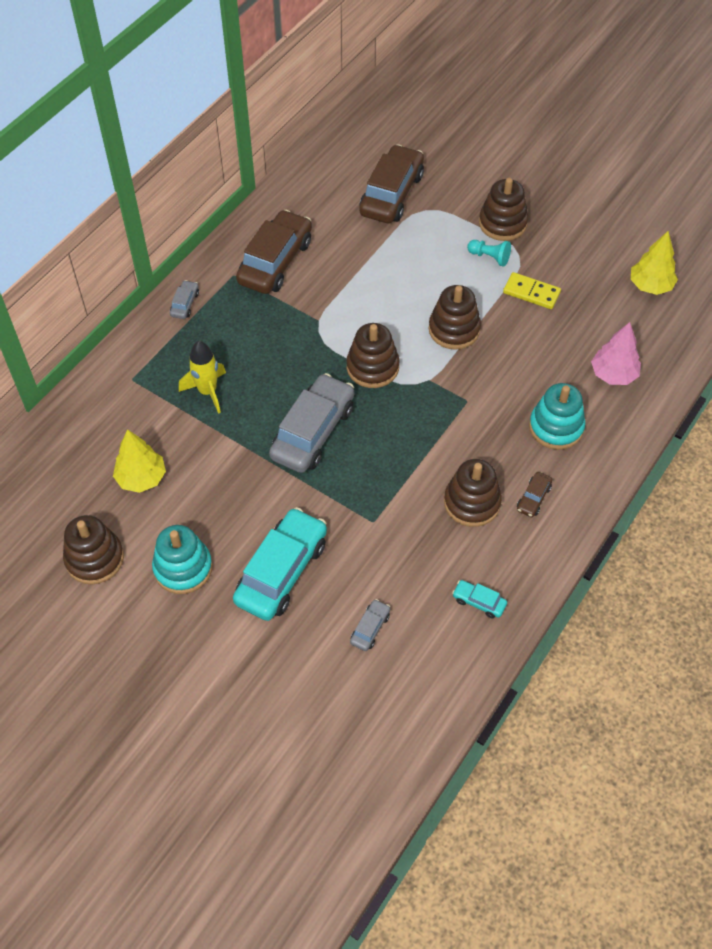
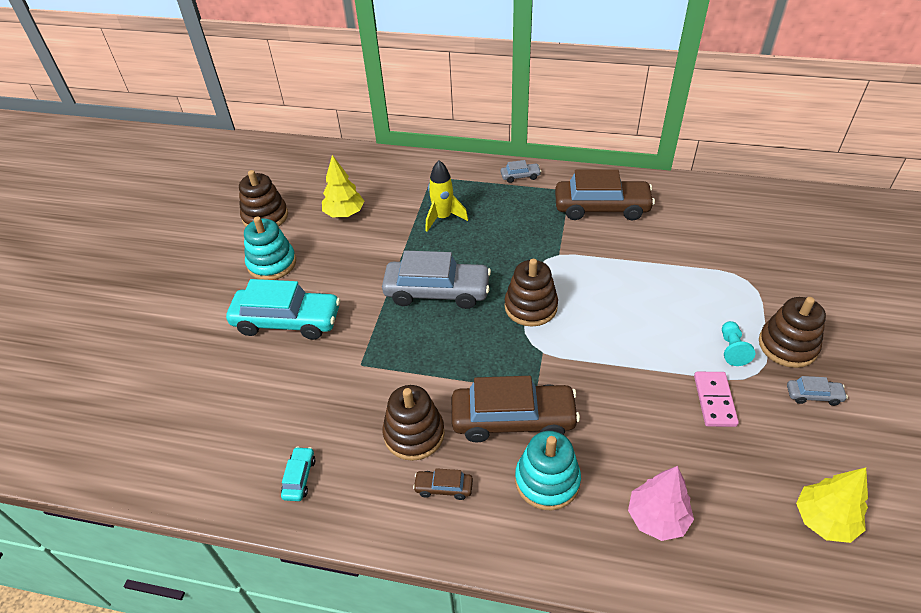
camera: 70 degrees right, 10 degrees down
grey car [350,599,390,651] -> grey car moved to [787,376,848,406]
brown car [359,144,424,223] -> brown car moved to [452,376,580,443]
brown stacking toy [429,285,481,350] -> none
yellow domino [503,272,561,309] -> pink domino [694,372,739,427]

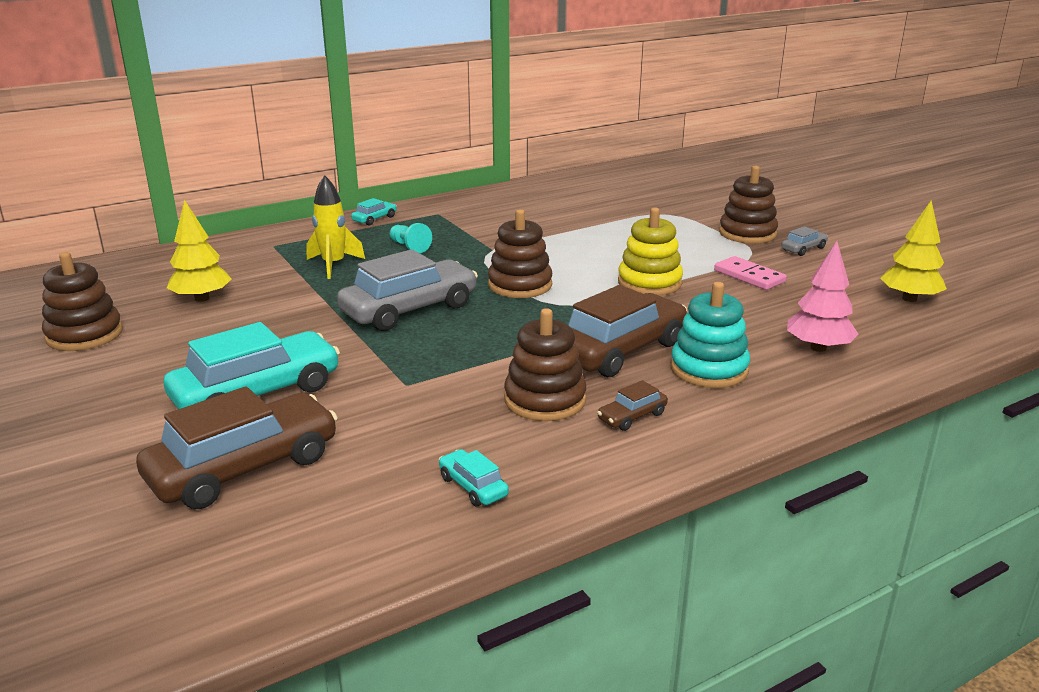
camera: 45 degrees left, 20 degrees down
turquoise stacking toy [244,216,296,280] -> none
grey car [501,160,541,183] -> turquoise car [351,198,397,225]
brown car [555,169,655,220] -> brown car moved to [136,386,338,509]
turquoise pawn [722,321,755,366] -> turquoise pawn moved to [390,223,432,253]
none -> yellow stacking toy [618,207,683,296]

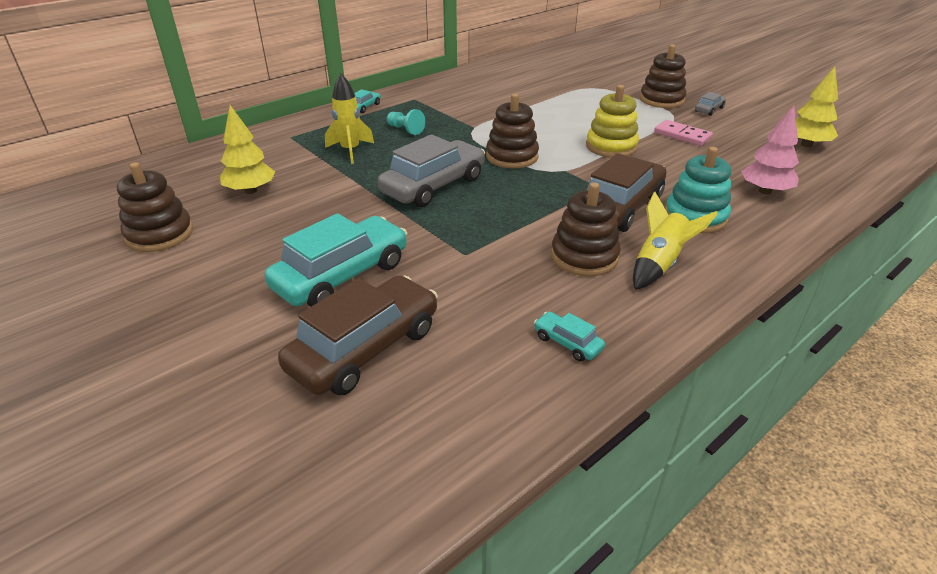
camera: 10 degrees left, 10 degrees up
brown car [597,380,668,431] -> yellow rocket [633,192,718,290]

